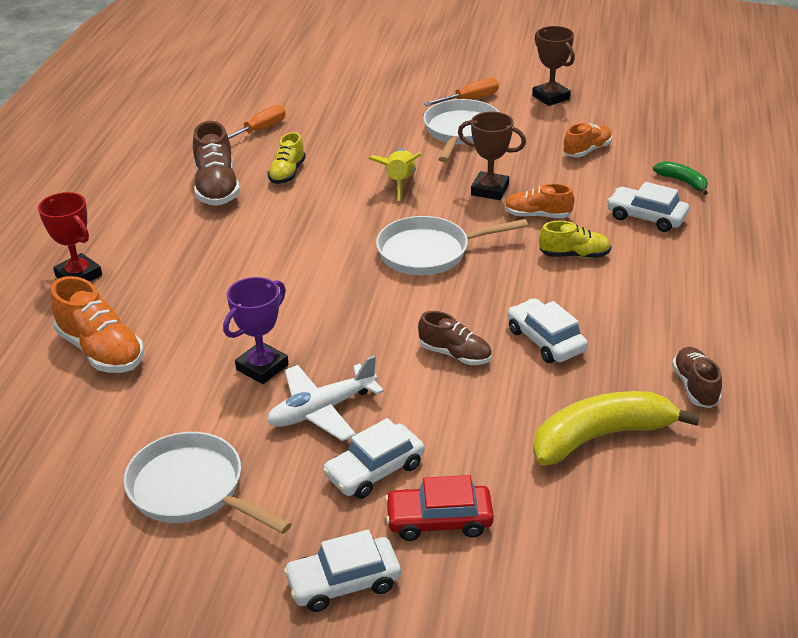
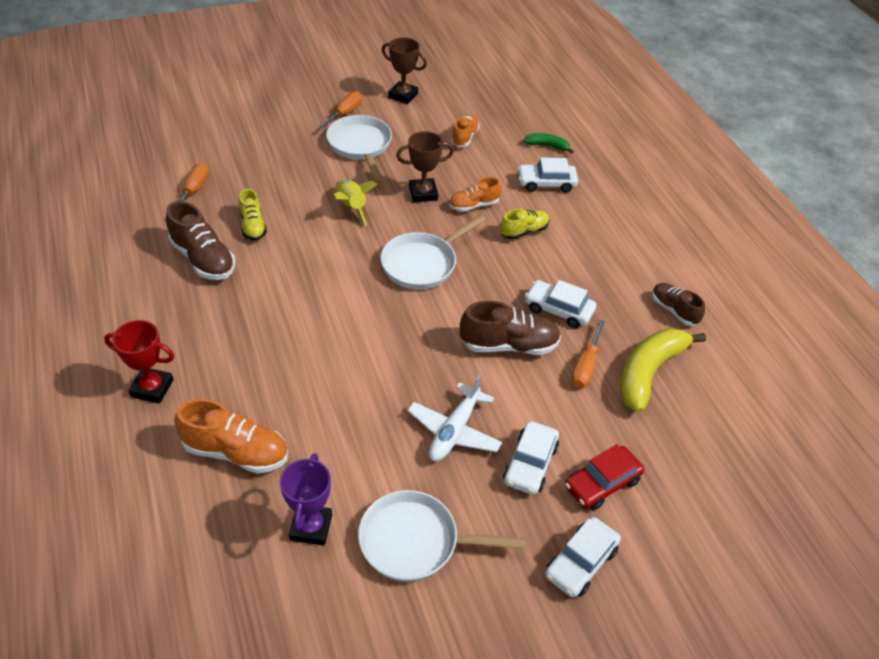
camera: 35 degrees left, 10 degrees up
purple trophy [223,277,289,384] -> purple trophy moved to [280,453,332,546]
brown shoe [418,311,492,365] -> brown shoe [460,301,561,355], size x1.59
none -> orange screwdriver [571,320,605,388]

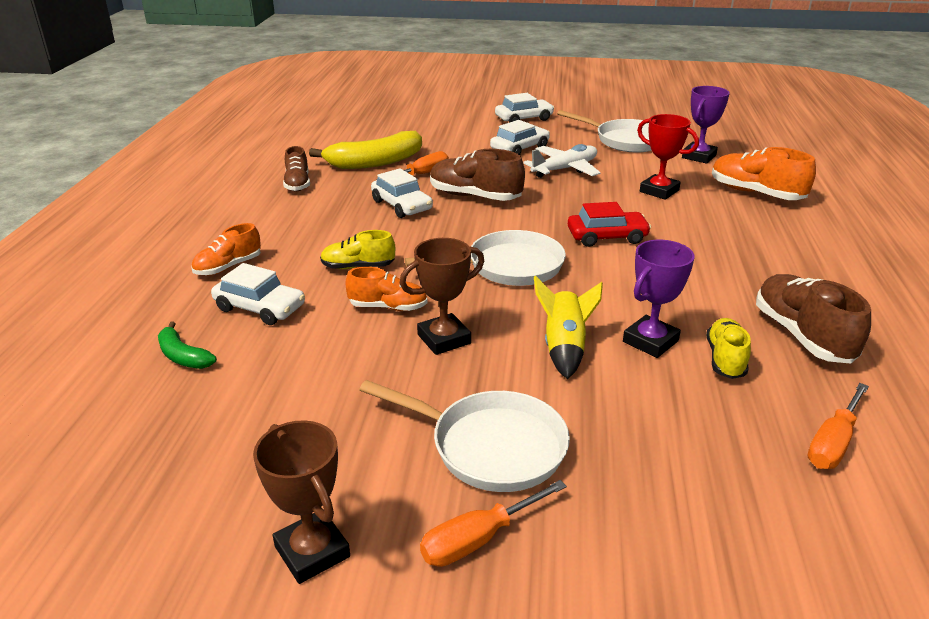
camera: 150 degrees left, 15 degrees down
red trophy [104,320,174,404] -> red trophy moved to [637,114,699,200]
white pan [326,115,392,181] -> white pan turned 75 degrees counterclockwise [359,380,570,492]
brown trophy [396,131,454,202] -> brown trophy turned 45 degrees counterclockwise [400,238,484,355]
orange shoe [451,114,480,147] -> orange shoe moved to [191,223,261,275]
red car [565,444,644,510] -> red car moved to [568,202,651,247]
none -> purple trophy [623,240,695,358]

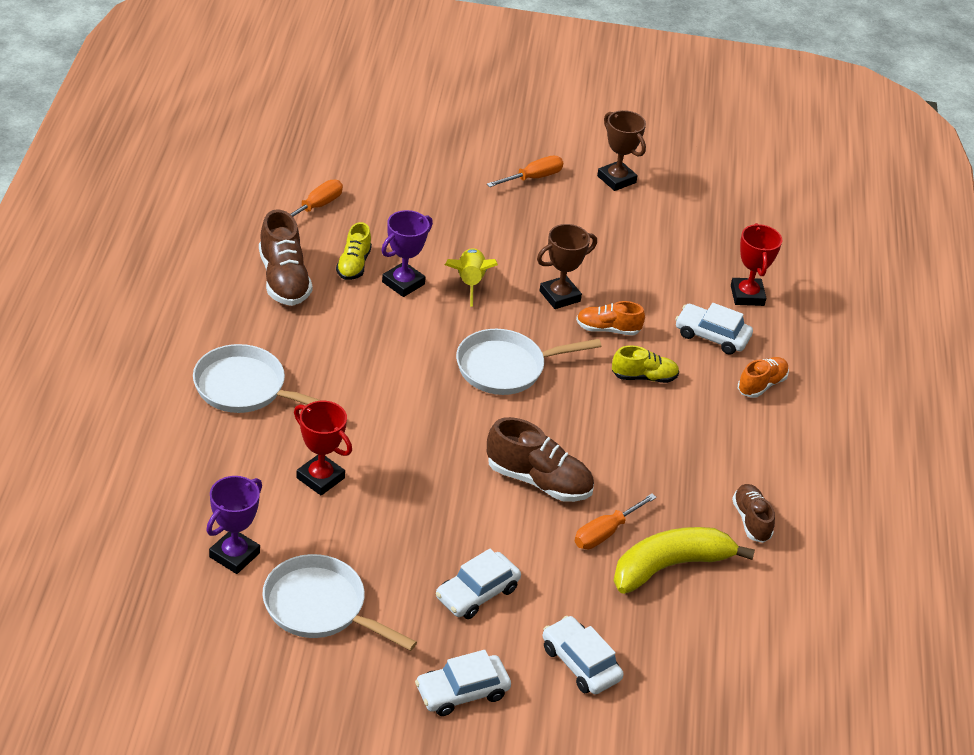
camera: 175 degrees right, 10 degrees up
green banana [158,321,217,369] -> red trophy [731,223,782,306]
white pan [359,380,570,492] -> white pan moved to [193,344,322,413]
white car [371,168,433,218] -> white car moved to [543,616,624,694]
white plane [523,144,600,178] -> none
red car [568,202,651,247] -> none
orange shoe [712,147,816,200] -> none

